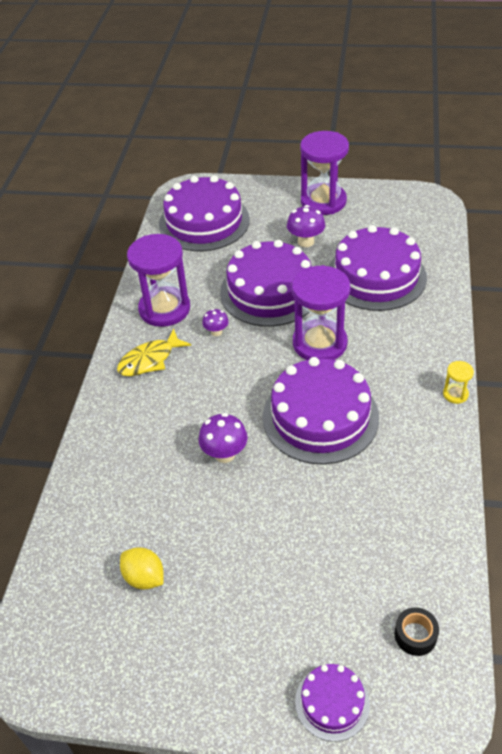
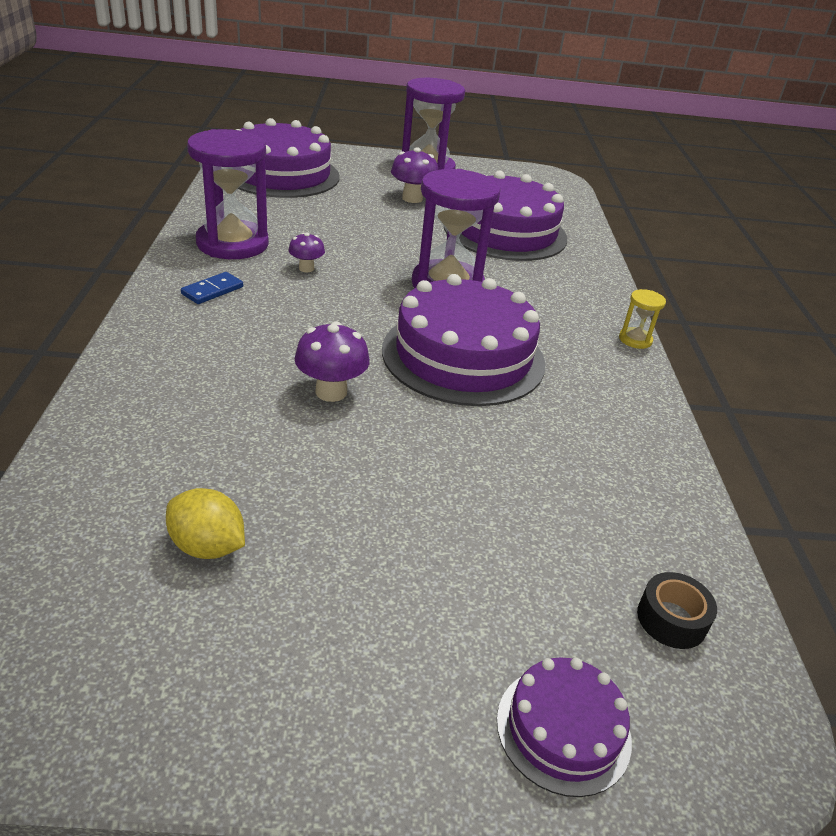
camera: 15 degrees left, 10 degrees down
yellow fish [117,328,191,376] -> blue domino [181,272,243,304]
purple cake [220,240,312,327] -> none

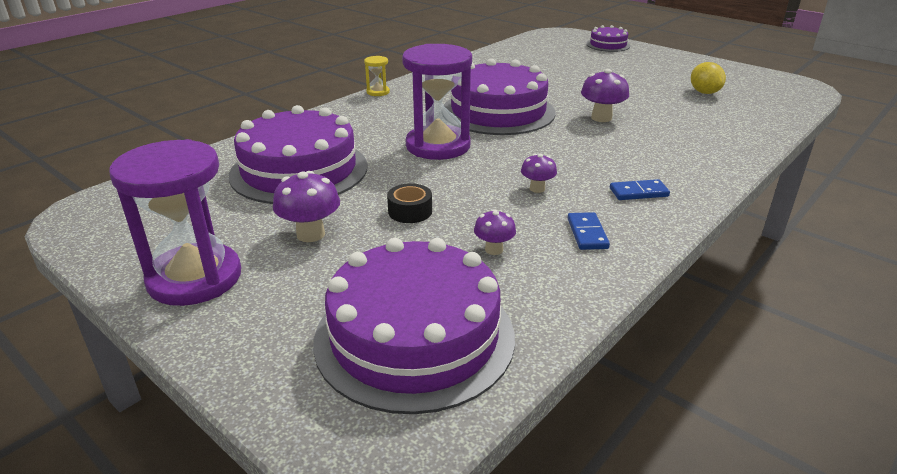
camera: 135 degrees left, 5 degrees down
purple hourglass [187,129,269,259] -> blue domino [568,212,610,250]
black tape [637,572,717,649] -> black tape moved to [387,183,432,223]
none -> purple mushroom [474,209,516,255]

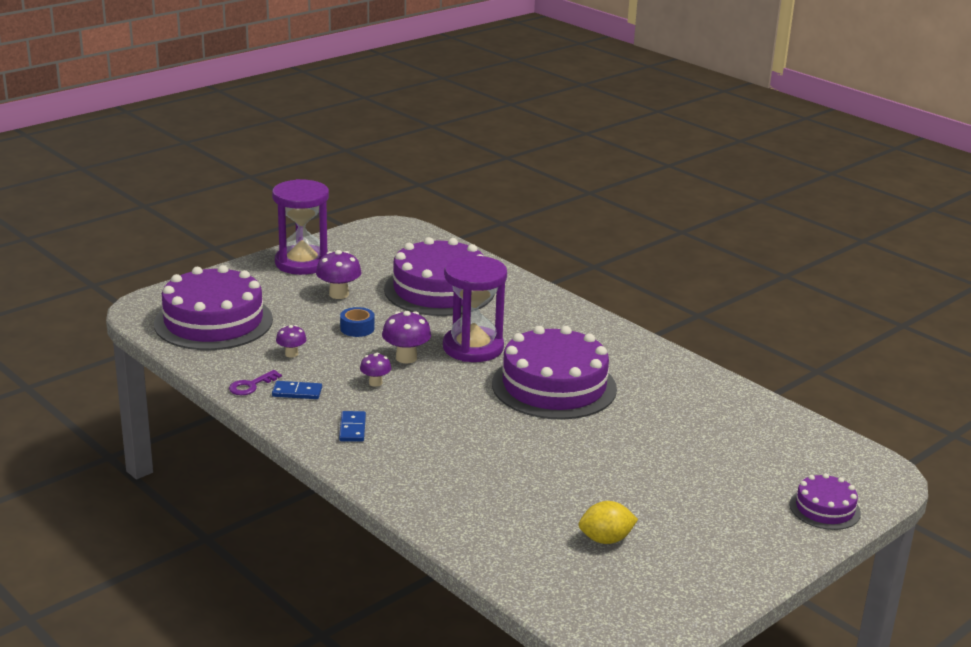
camera: 95 degrees right, 5 degrees down
yellow hourglass [364,56,390,96] -> none
black tape [387,183,432,223] -> blue tape [340,307,375,337]
purple mushroom [581,69,629,122] -> purple mushroom moved to [382,311,431,364]
none -> purple key [229,370,282,395]

